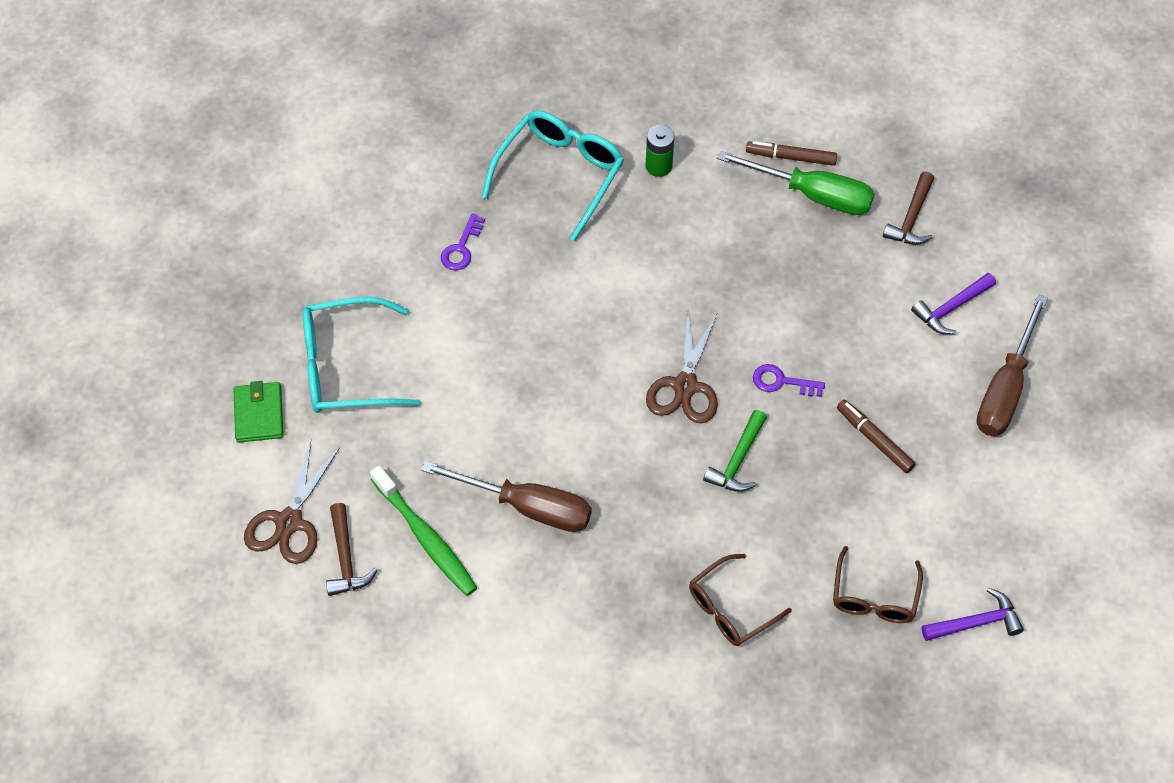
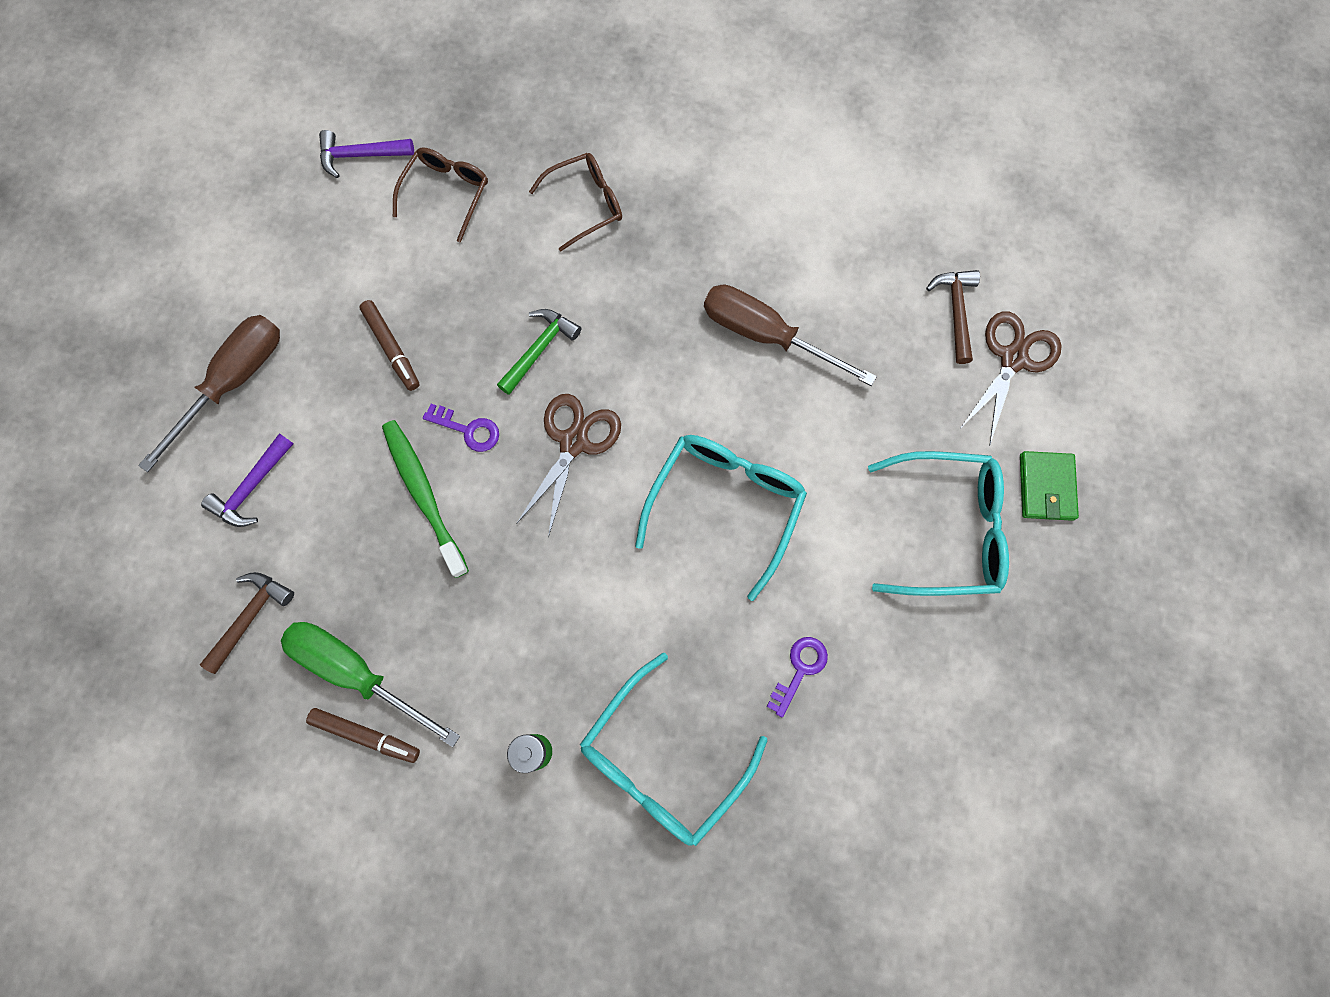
camera: 170 degrees left, 15 degrees up
green toothbrush [370,465,477,596] -> green toothbrush moved to [382,420,469,578]
purple hammer [911,273,996,335] -> purple hammer turned 150 degrees clockwise [201,433,294,527]
none -> turquoise glasses [635,435,807,601]

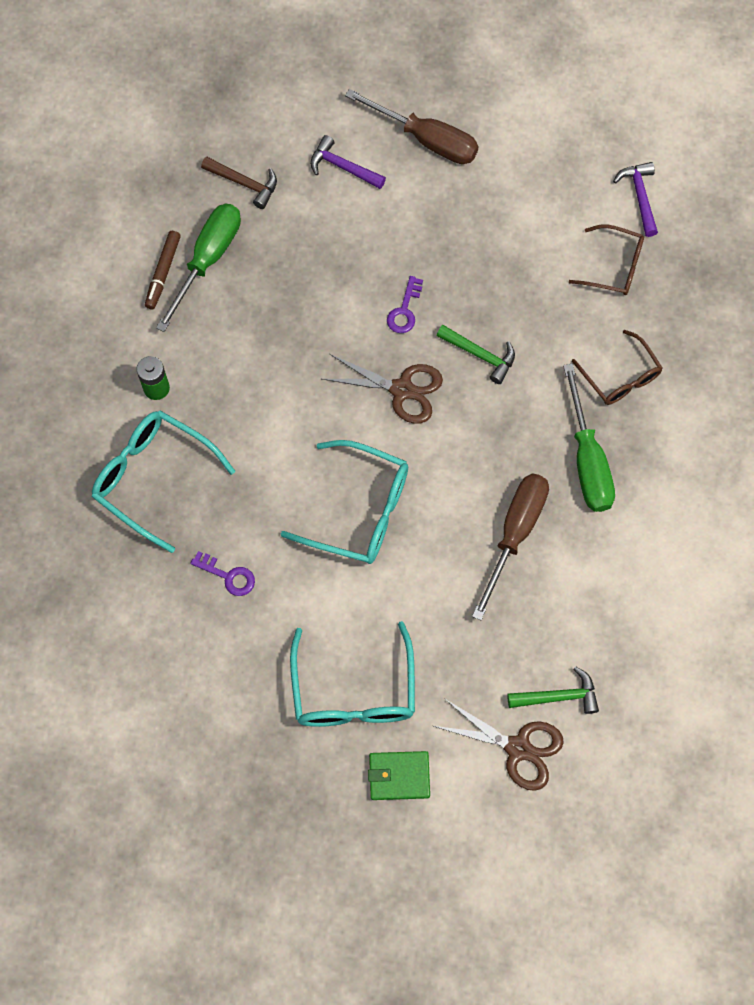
camera: 85 degrees right, 5 degrees down
brown marker [359,300,419,391] -> none
green toothbrush [382,420,469,578] -> none
brown hammer [926,270,980,364] -> green hammer [507,667,599,714]
none -> green screwdriver [563,364,615,512]

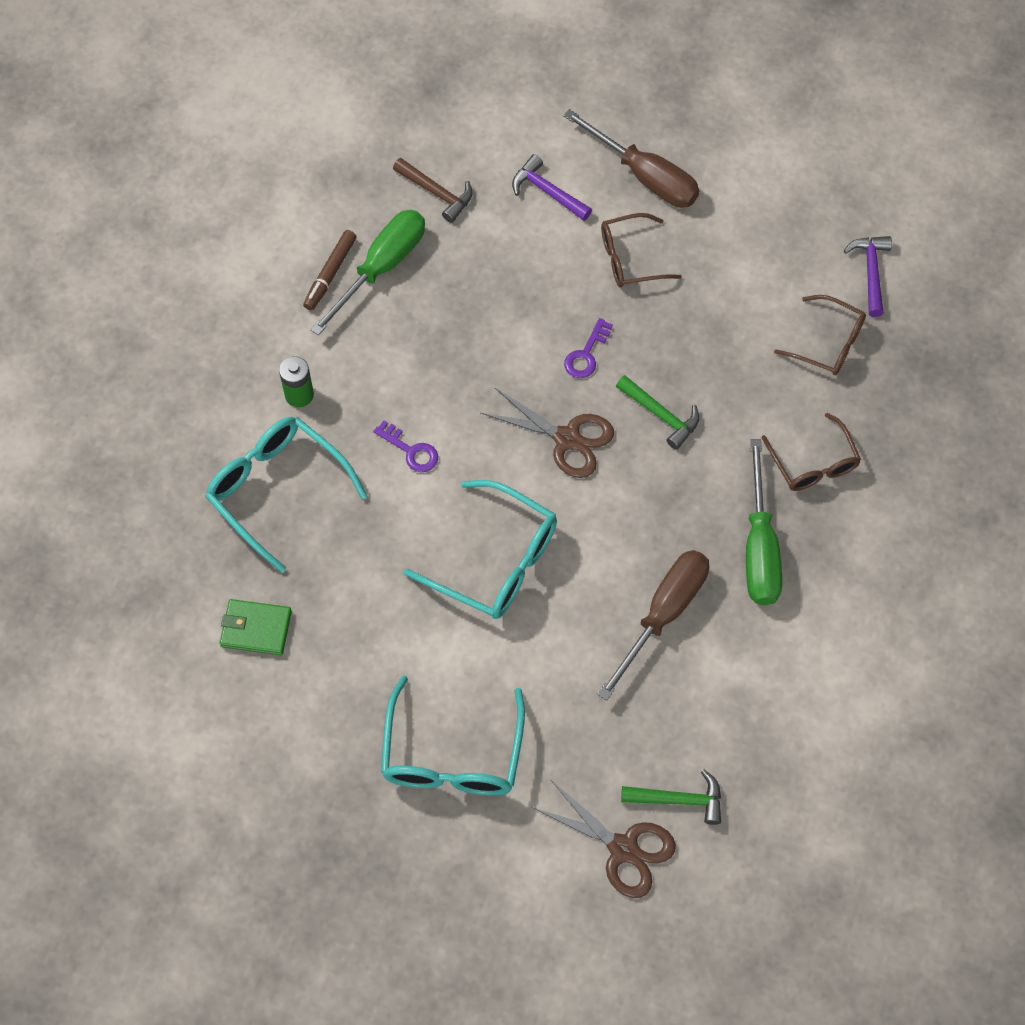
camera: 10 degrees right, 5 degrees down
purple key [190,551,255,596] -> purple key moved to [373,420,438,472]
green wallet [368,751,430,800] -> green wallet moved to [220,599,292,655]
none -> brown glasses [601,213,682,287]

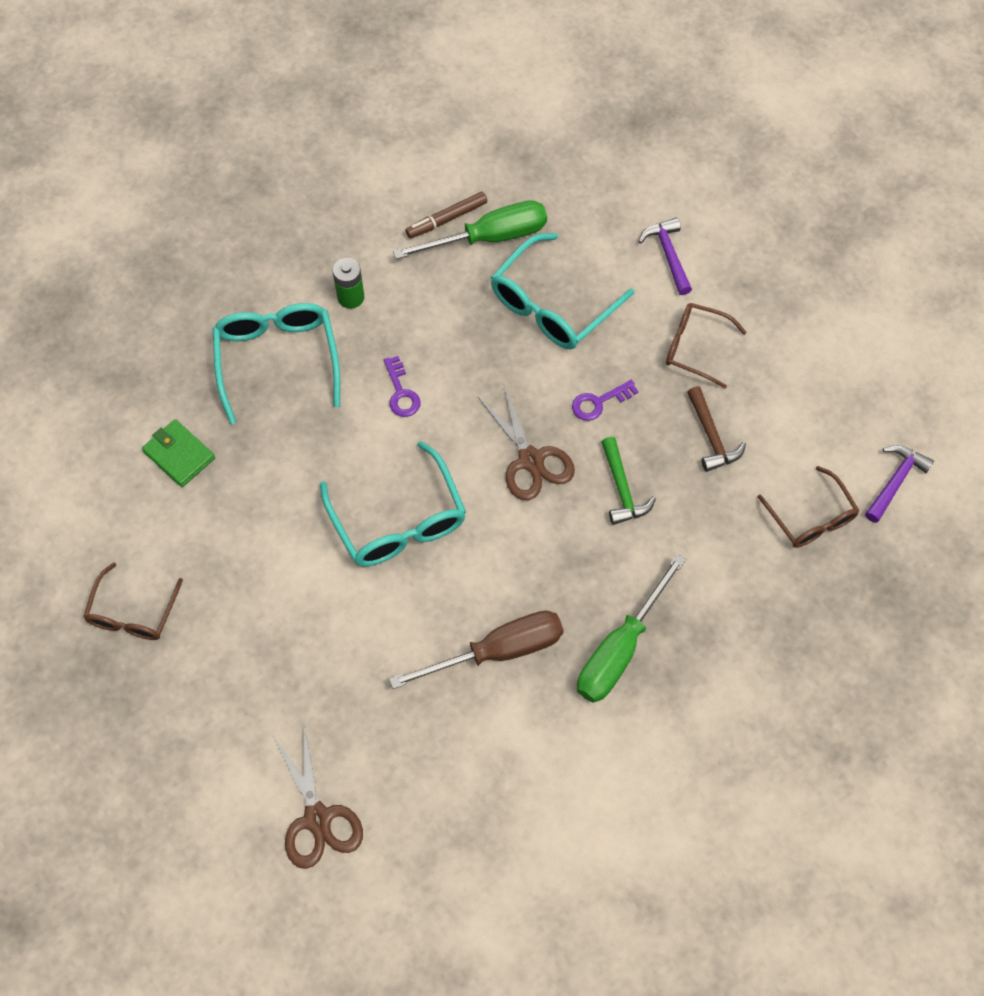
camera: 35 degrees right, 0 degrees up
turquoise glasses [381,676,525,796] -> turquoise glasses moved to [491,233,634,349]
brown hammer [393,158,473,223] -> brown hammer moved to [687,386,746,472]
brown screwdriver [563,109,699,208] -> none
green hammer [621,769,721,825] -> none
brown glasses [762,413,861,491] -> brown glasses moved to [83,562,183,640]

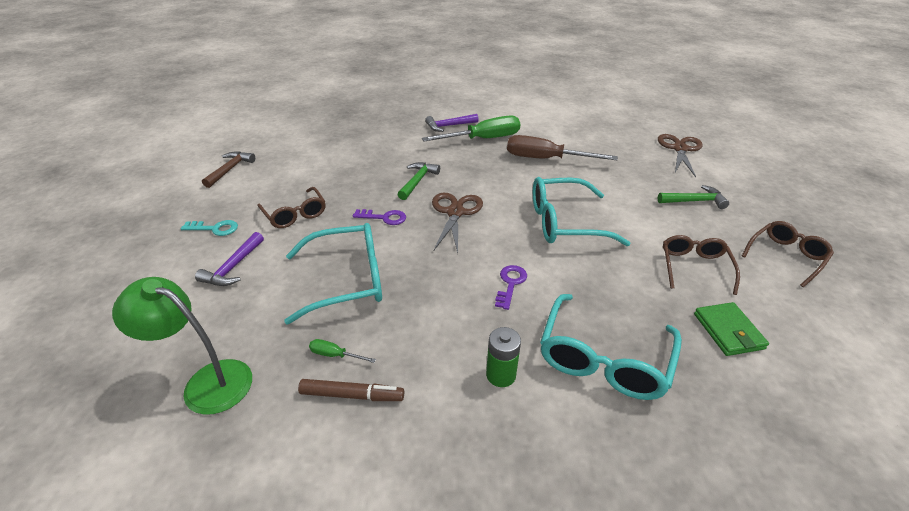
camera: 145 degrees left, 25 degrees down
turquoise glasses [320,441,466,567] -> turquoise glasses turned 105 degrees counterclockwise [533,177,630,246]
green screwdriver [393,200,547,259] -> green screwdriver [309,339,376,363], size x0.41
brown hammer [687,386,746,472] -> brown hammer moved to [202,151,255,188]
brown glasses [758,466,860,548] -> brown glasses moved to [663,235,740,295]
purple hammer [865,445,934,523] -> purple hammer moved to [425,114,479,132]
none -> green lamp [112,277,252,415]
none -> turquoise key [181,220,238,236]
none -> green hammer [657,185,729,209]

